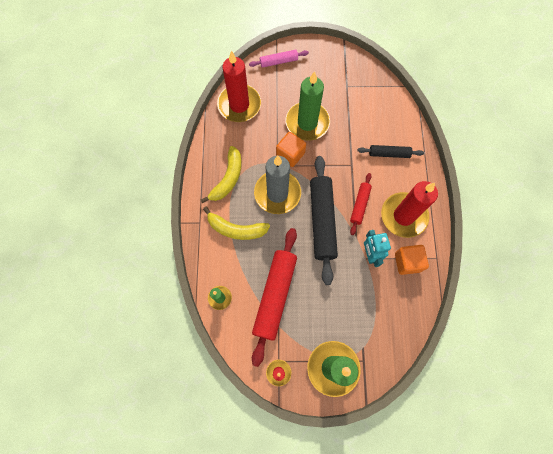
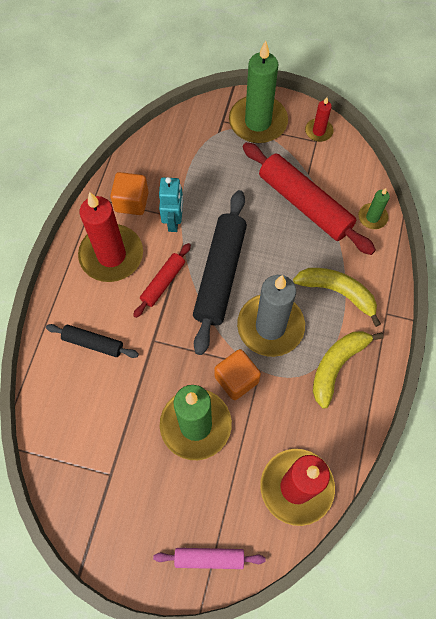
camera: 165 degrees left, 5 degrees down
red rolling pin [252,228,297,367] -> red rolling pin turned 75 degrees counterclockwise [243,142,376,255]

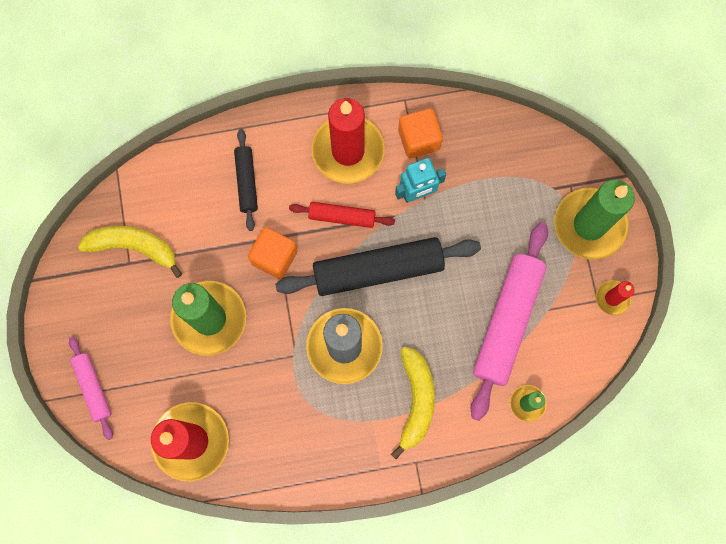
camera: 65 degrees right, 10 degrees up
orange cube [214,349,261,400] -> orange cube moved to [248,227,298,279]
red rolling pin [243,142,376,255] -> pink rolling pin [471,222,548,421]
yellow banana [313,331,383,409] -> yellow banana moved to [78,226,182,278]

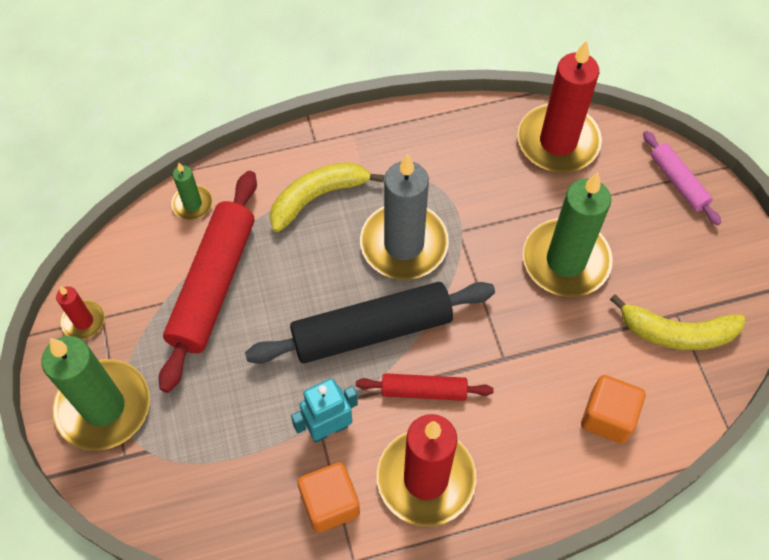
camera: 175 degrees right, 15 degrees down
black rolling pin [234,129,258,231] -> none
orange cube [248,227,298,279] -> orange cube moved to [581,375,645,444]
yellow banana [391,347,435,459] -> yellow banana turned 60 degrees clockwise [270,162,384,232]
pink rolling pin [471,222,548,421] -> red rolling pin [159,171,257,393]

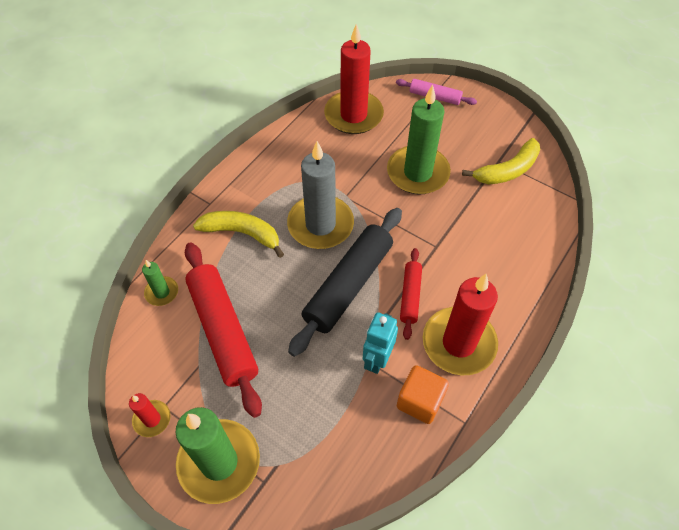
camera: 40 degrees left, 5 degrees down
yellow banana [270,162,384,232] -> yellow banana turned 90 degrees clockwise [193,211,284,258]
red rolling pin [356,373,494,401] -> red rolling pin turned 45 degrees counterclockwise [400,248,422,340]
orange cube [581,375,645,444] -> none

